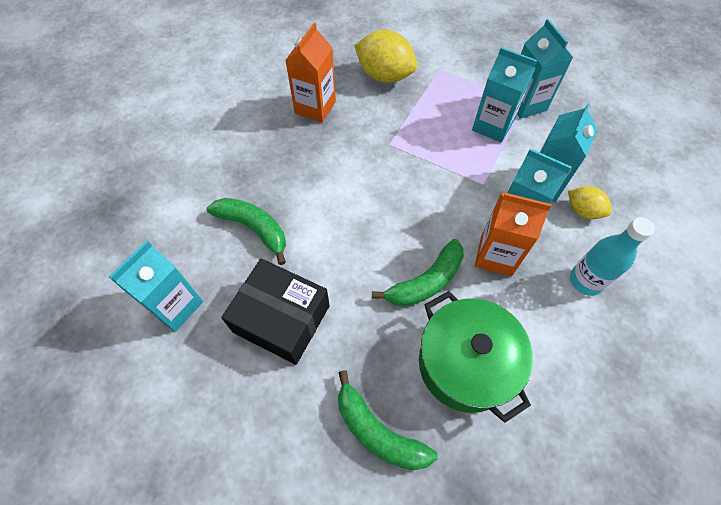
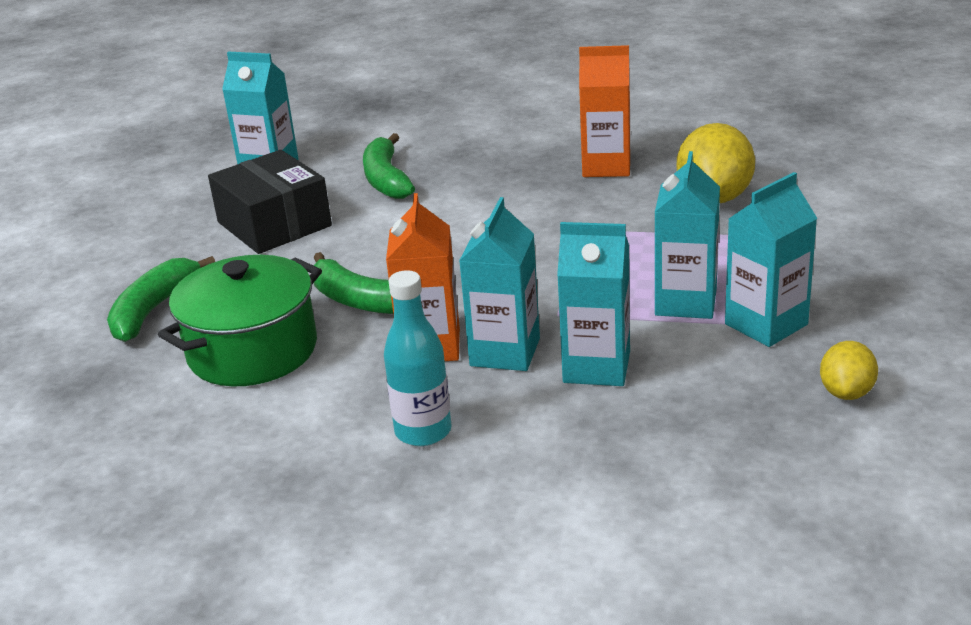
camera: 75 degrees right, 30 degrees down
green banana [207,198,286,265] -> green banana turned 150 degrees clockwise [363,133,415,199]
black box [221,258,330,365] -> black box turned 45 degrees counterclockwise [208,150,332,254]
yellow lemon [568,186,612,219] -> yellow lemon moved to [820,341,878,400]

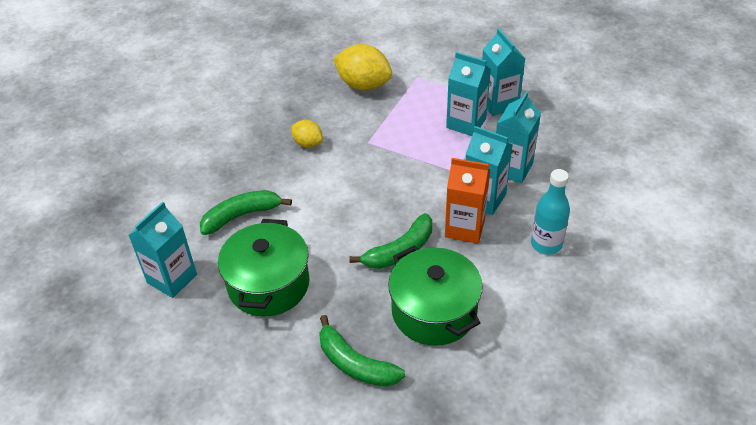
camera: 75 degrees left, 15 degrees up
black box [208,150,332,254] -> green pot [218,219,310,317]
green banana [363,133,415,199] -> green banana turned 150 degrees clockwise [200,190,292,235]
orange carton [579,45,630,177] -> none
yellow lemon [820,341,878,400] -> yellow lemon moved to [291,120,323,148]

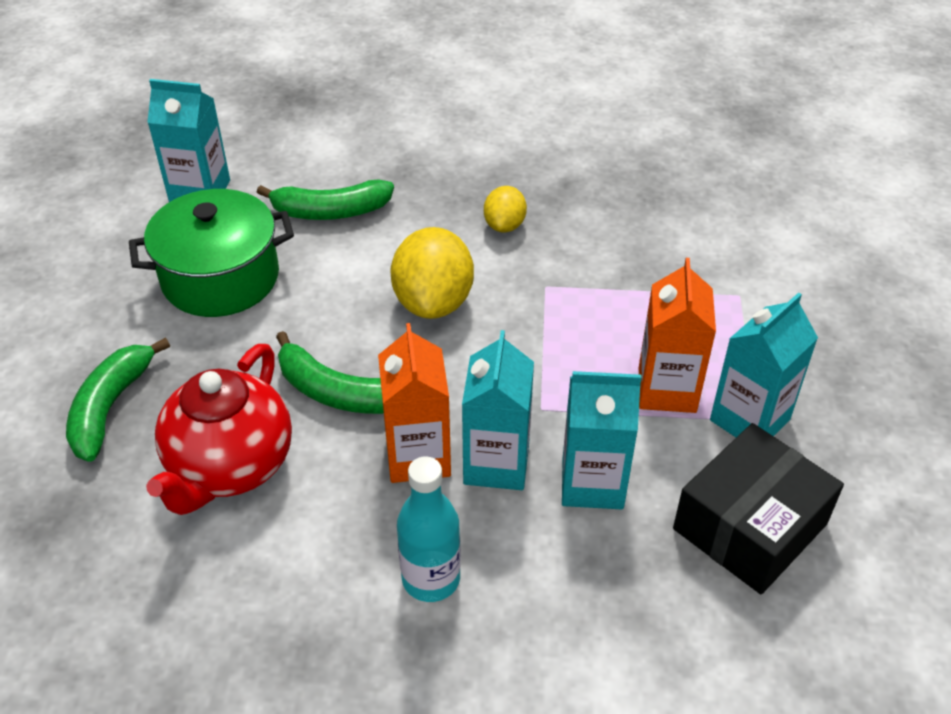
camera: 65 degrees right, 0 degrees up
green banana [200,190,292,235] -> green banana turned 135 degrees clockwise [257,180,394,220]
yellow lemon [333,44,392,90] -> yellow lemon moved to [391,227,474,319]
green pot [388,245,483,346] -> red teapot [146,344,292,515]
turquoise carton [446,52,491,136] -> orange carton [639,258,716,413]
none -> black box [673,423,844,594]

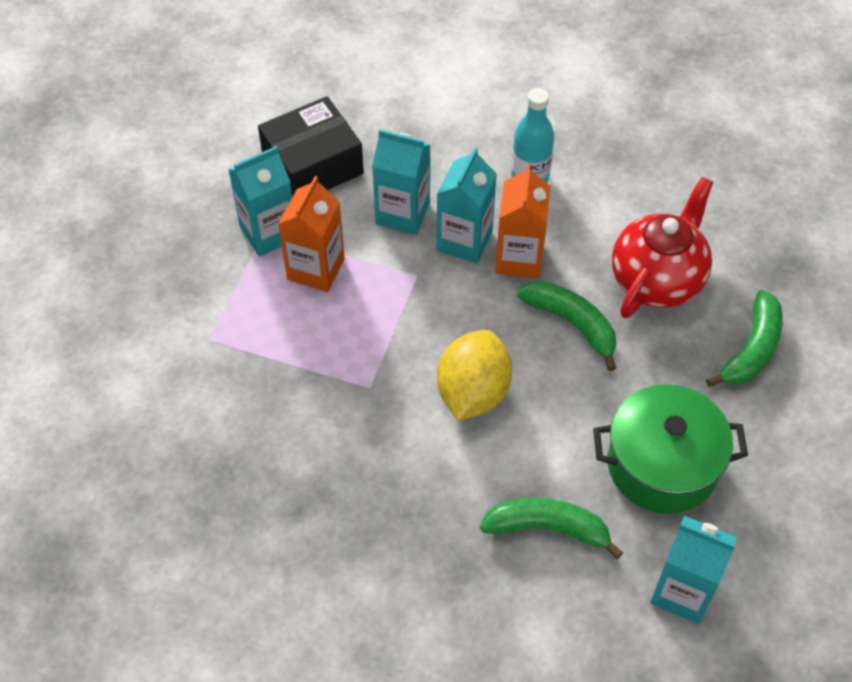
camera: 165 degrees left, 10 degrees up
yellow lemon [484,186,527,233] -> none

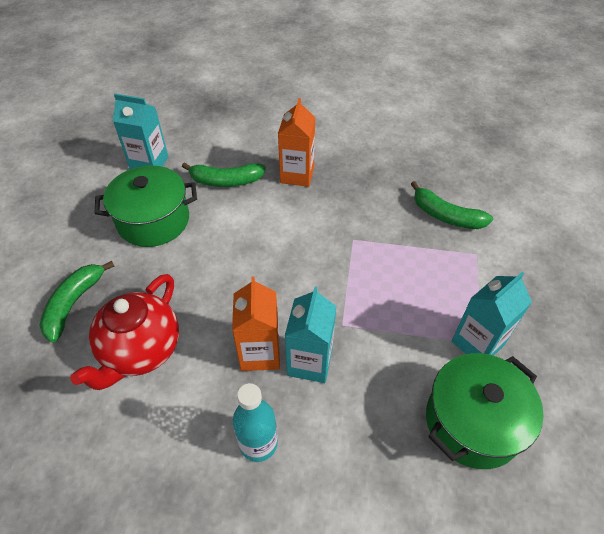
camera: 170 degrees right, 5 degrees down
black box [258,96,364,197] -> green pot [426,353,544,469]
orange carton [278,176,345,292] -> orange carton moved to [278,98,315,187]
turquoise carton [372,129,430,235] -> none
yellow lemon [437,330,512,421] -> none
green banana [517,281,616,371] -> green banana moved to [411,181,493,229]

